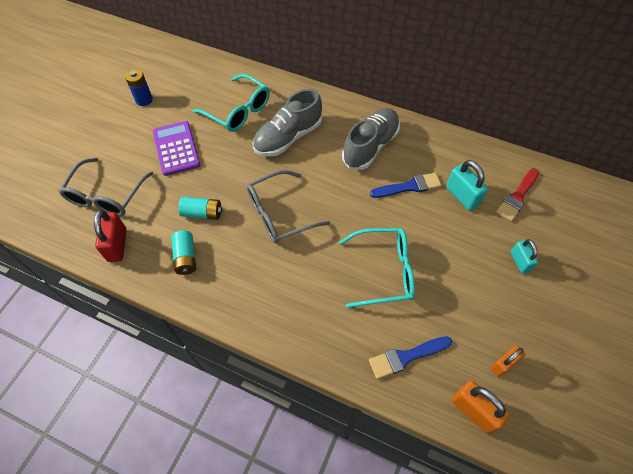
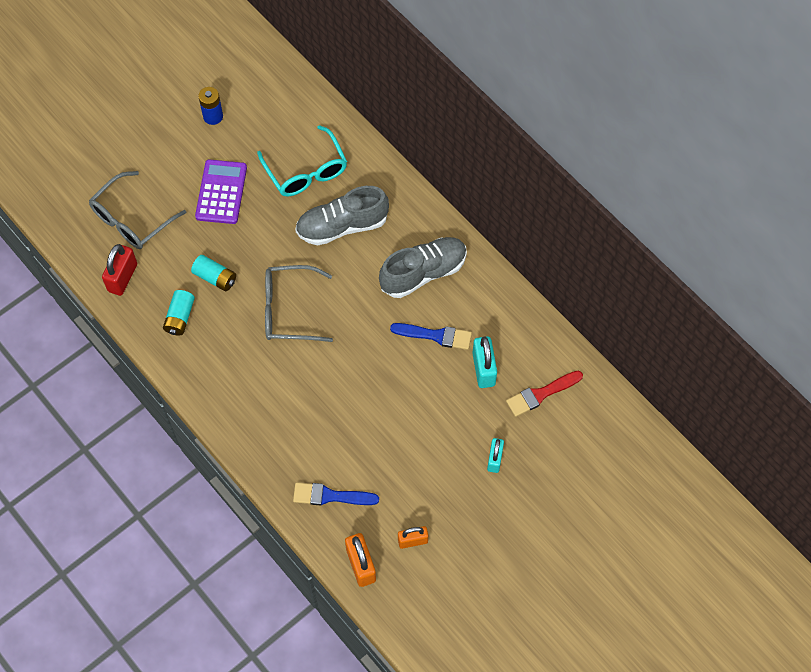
camera: 25 degrees right, 5 degrees up
turquoise glasses [339,228,415,308] -> none

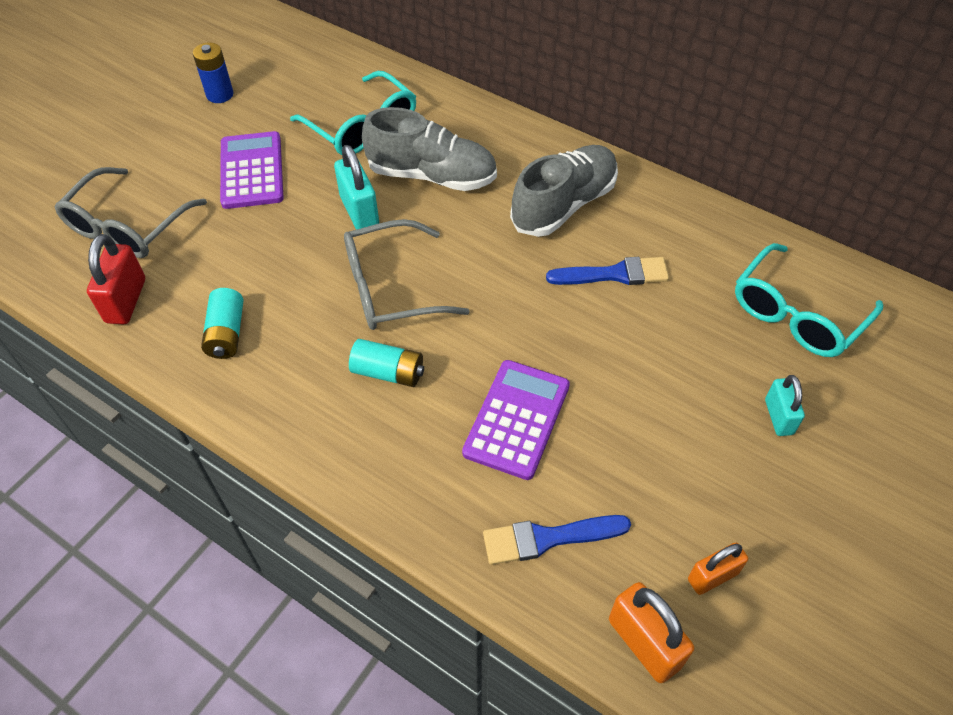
camera: 15 degrees left, 10 degrees down
turquoise battery [191,255,236,291] -> turquoise battery moved to [349,339,424,387]
grey shoe [295,186,389,246] -> grey shoe turned 135 degrees counterclockwise [362,107,497,191]
turquoise padlock [472,336,497,388] -> turquoise padlock moved to [334,145,379,230]
red brush [506,371,583,417] -> turquoise glasses [735,243,883,357]
none -> purple calculator [462,360,570,480]

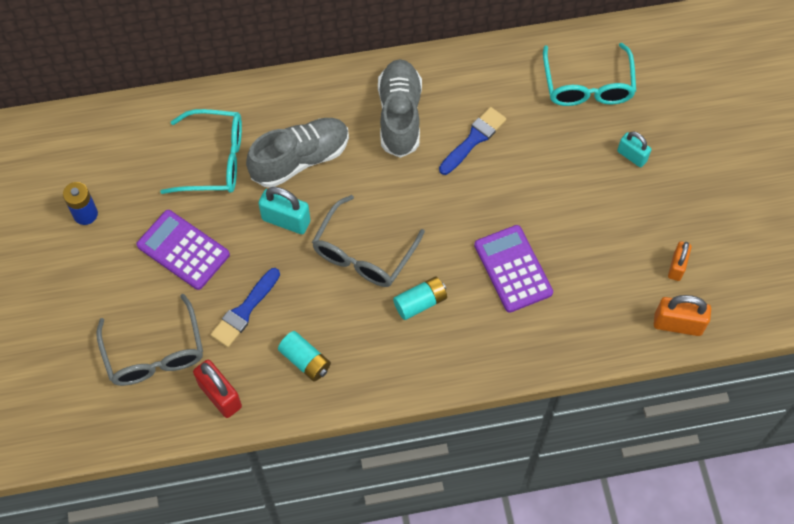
camera: 45 degrees left, 10 degrees up
blue brush [483,515,631,565] -> blue brush moved to [210,268,280,347]

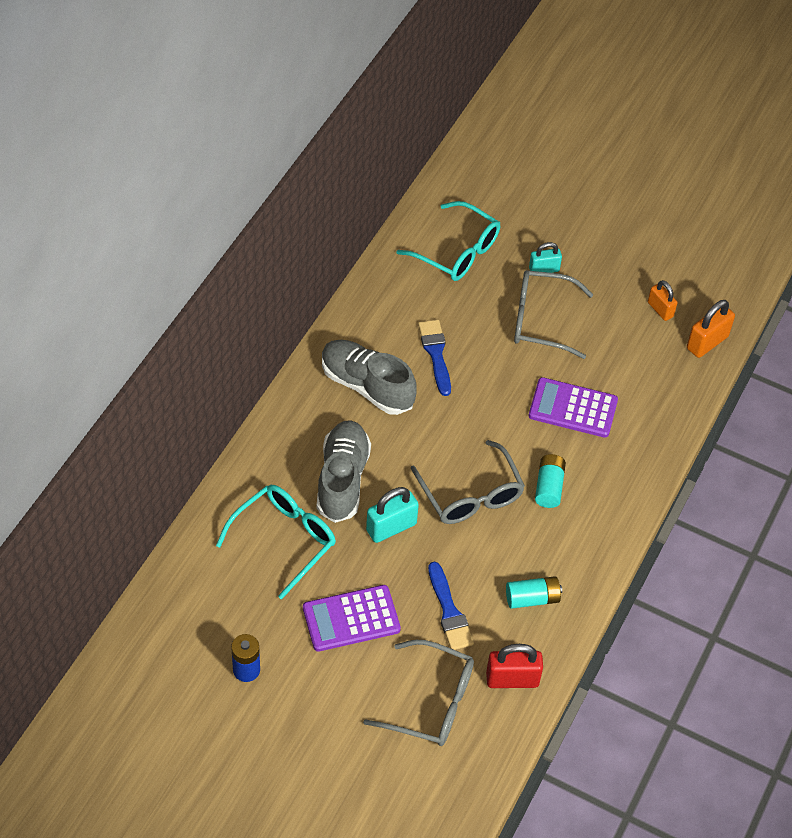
camera: 55 degrees left, 10 degrees down
none -> grey glasses [514,270,593,359]

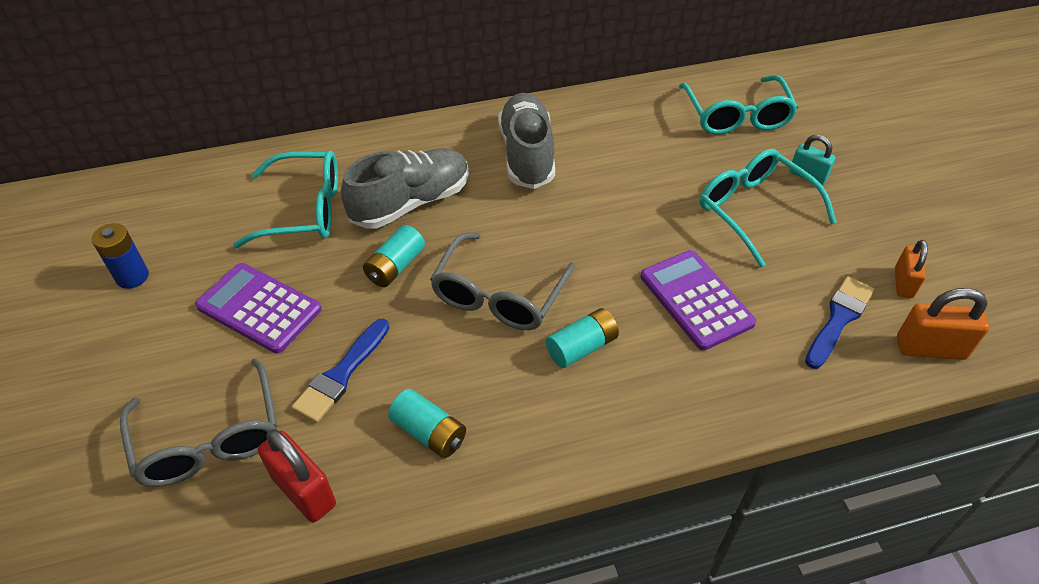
camera: 50 degrees right, 5 degrees down
turquoise padlock [366,487,419,543] -> turquoise battery [363,225,425,287]
blue brush [418,320,451,396] -> blue brush moved to [805,276,874,369]
grey glasses [514,270,593,359] -> turquoise glasses [700,149,837,267]

